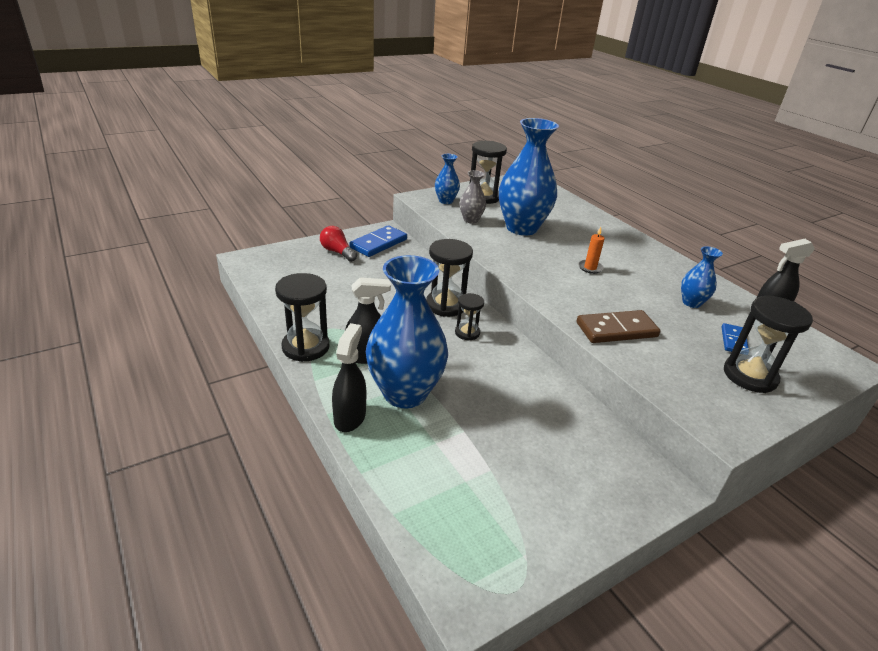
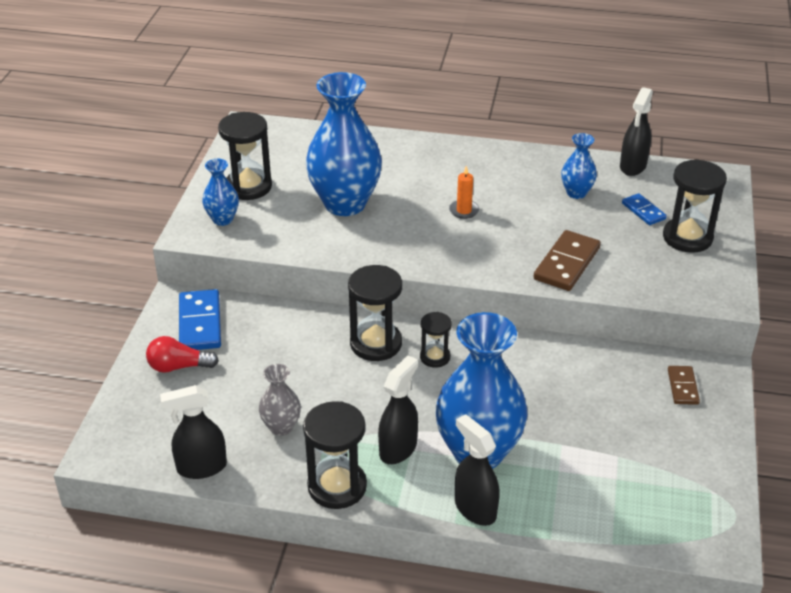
camera: 45 degrees left, 5 degrees up
grey vase [460,170,486,223] -> grey vase moved to [259,364,301,436]
none -> black spray bottle [160,385,227,479]
none -> brown domino [668,366,700,405]

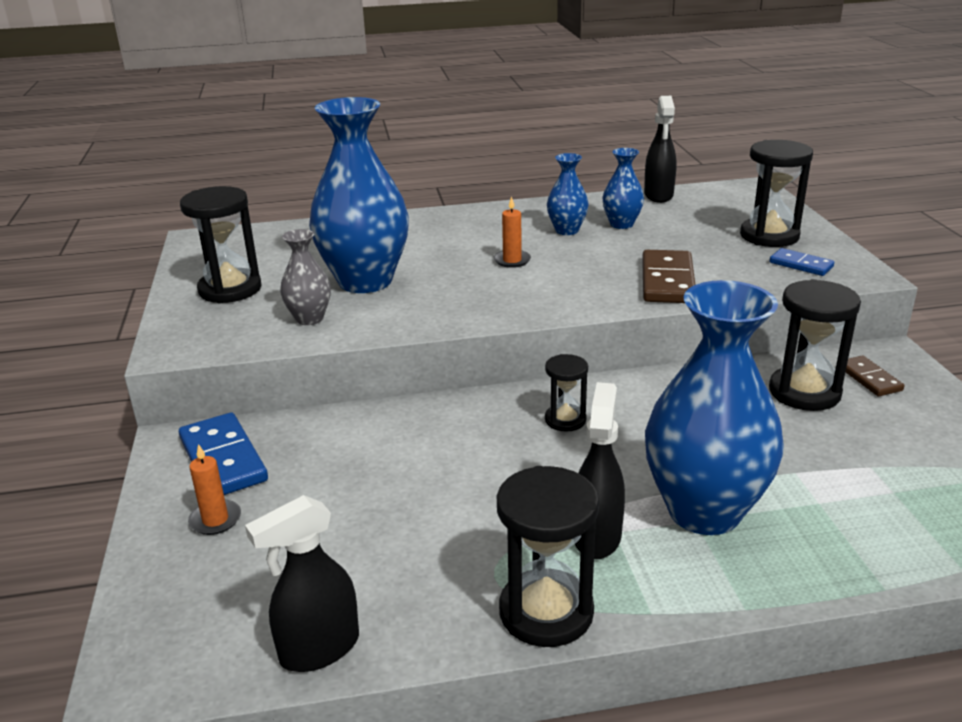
camera: 20 degrees left, 10 degrees down
red light bulb [146,336,219,373] -> orange candle [188,444,241,535]
blue vase [202,159,239,226] -> blue vase moved to [547,153,589,235]
grey vase [259,364,301,436] -> grey vase moved to [280,229,331,325]
black hourglass [348,265,402,361] -> black hourglass moved to [769,279,861,411]
black spray bottle [455,414,500,526] -> none
blue domino [622,193,667,225] -> blue domino moved to [769,248,834,276]

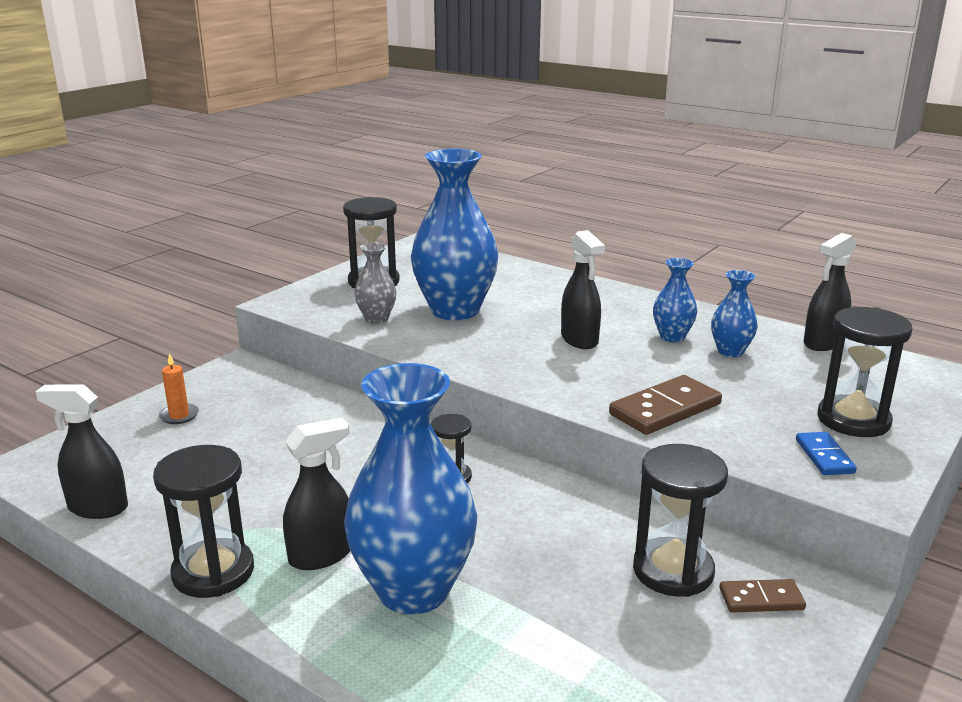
camera: 45 degrees right, 5 degrees down
blue domino [179,412,268,495] -> none
orange candle [494,196,531,268] -> black spray bottle [561,230,605,349]
brown domino [846,356,904,396] -> brown domino turned 60 degrees clockwise [719,579,806,613]

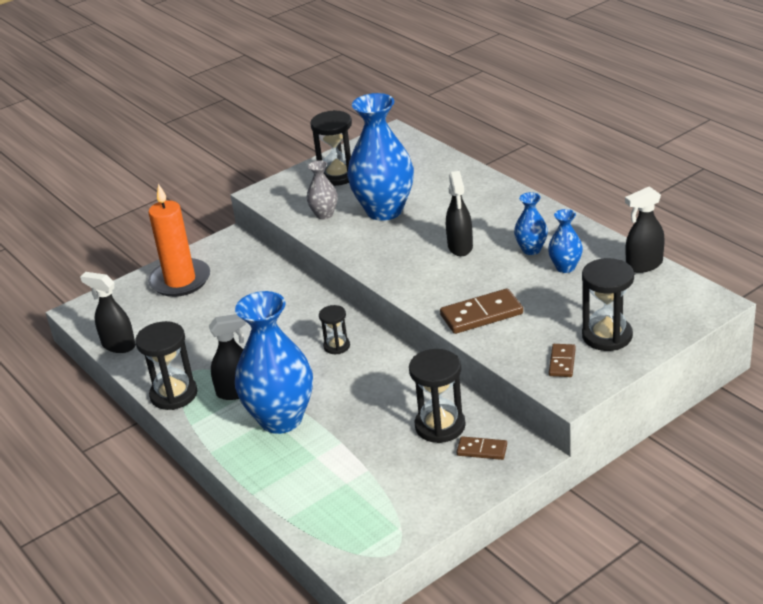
camera: 20 degrees right, 10 degrees up
orange candle [159,353,199,424] -> orange candle [148,183,210,297], size x2.35
blue domino [796,432,857,475] -> brown domino [549,344,576,377]

